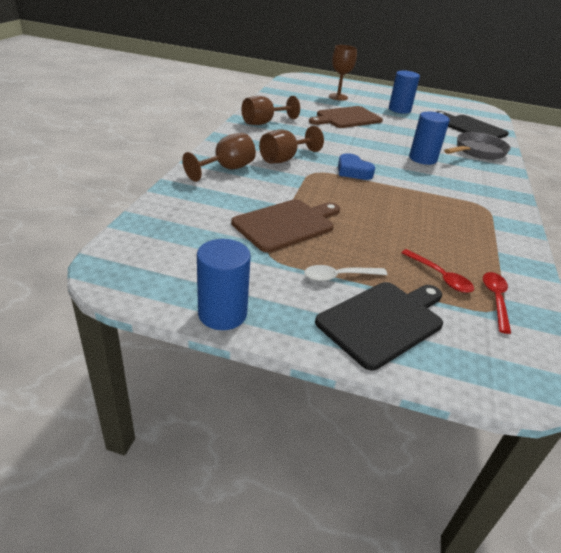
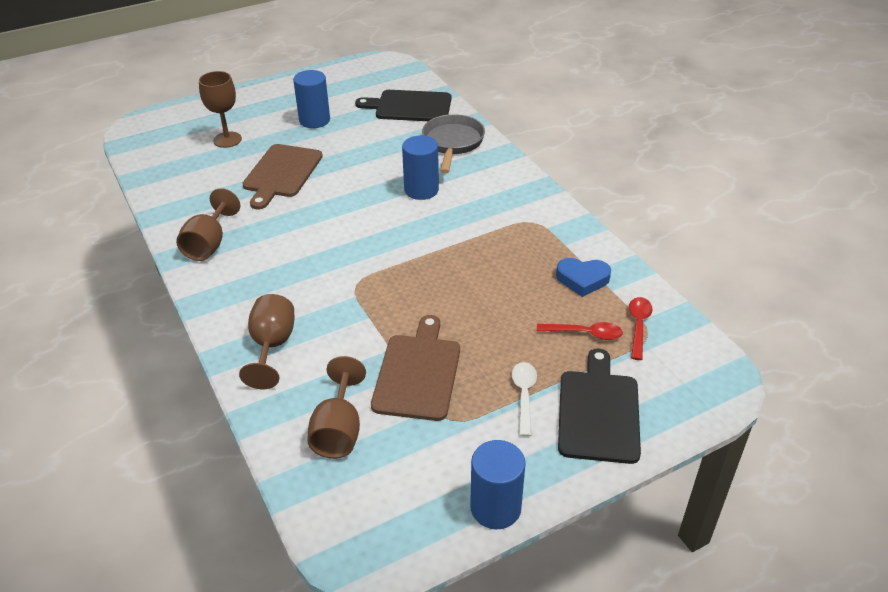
camera: 40 degrees left, 5 degrees up
brown goblet [259,126,324,163] -> brown goblet moved to [307,356,366,459]
white spoon [304,265,387,281] -> white spoon turned 150 degrees clockwise [512,362,537,437]
blue heart [338,153,375,180] -> blue heart moved to [556,258,611,297]
red spoon [483,272,511,334] -> red spoon turned 45 degrees clockwise [629,297,653,360]

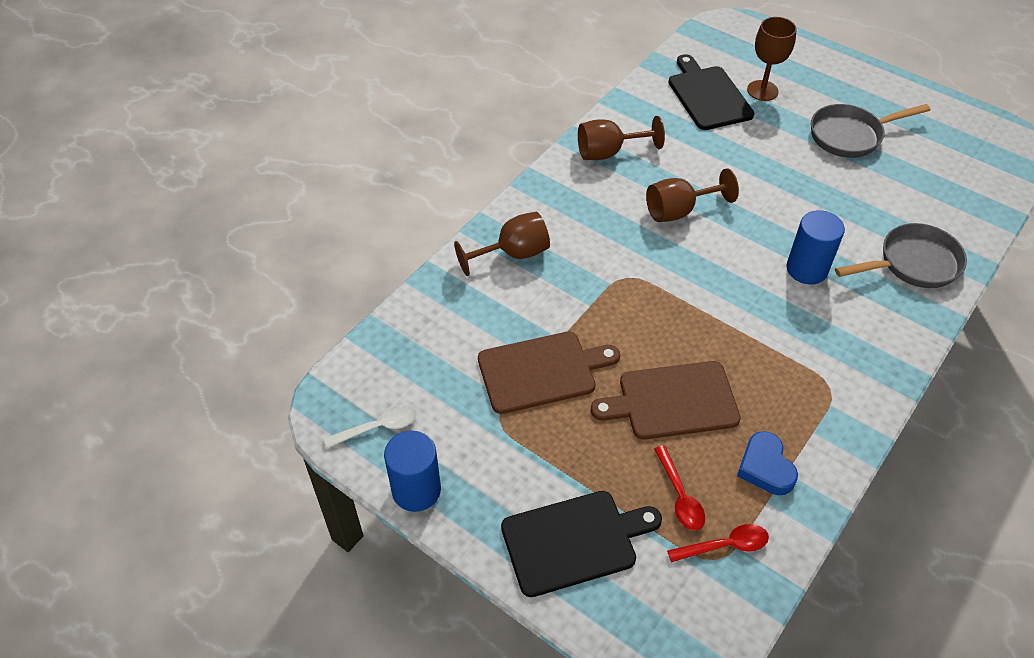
camera: 65 degrees right, 10 degrees up
brown cutting board [242,144,323,209] -> brown cutting board moved to [591,361,741,440]
blue cylinder [293,70,330,128] -> grey pan [811,104,930,158]
brown goblet [307,356,366,459] -> brown goblet moved to [646,168,739,222]
black cutting board [355,90,452,121] -> black cutting board moved to [668,54,754,130]
white spoon [512,362,537,437] -> white spoon moved to [324,405,417,448]

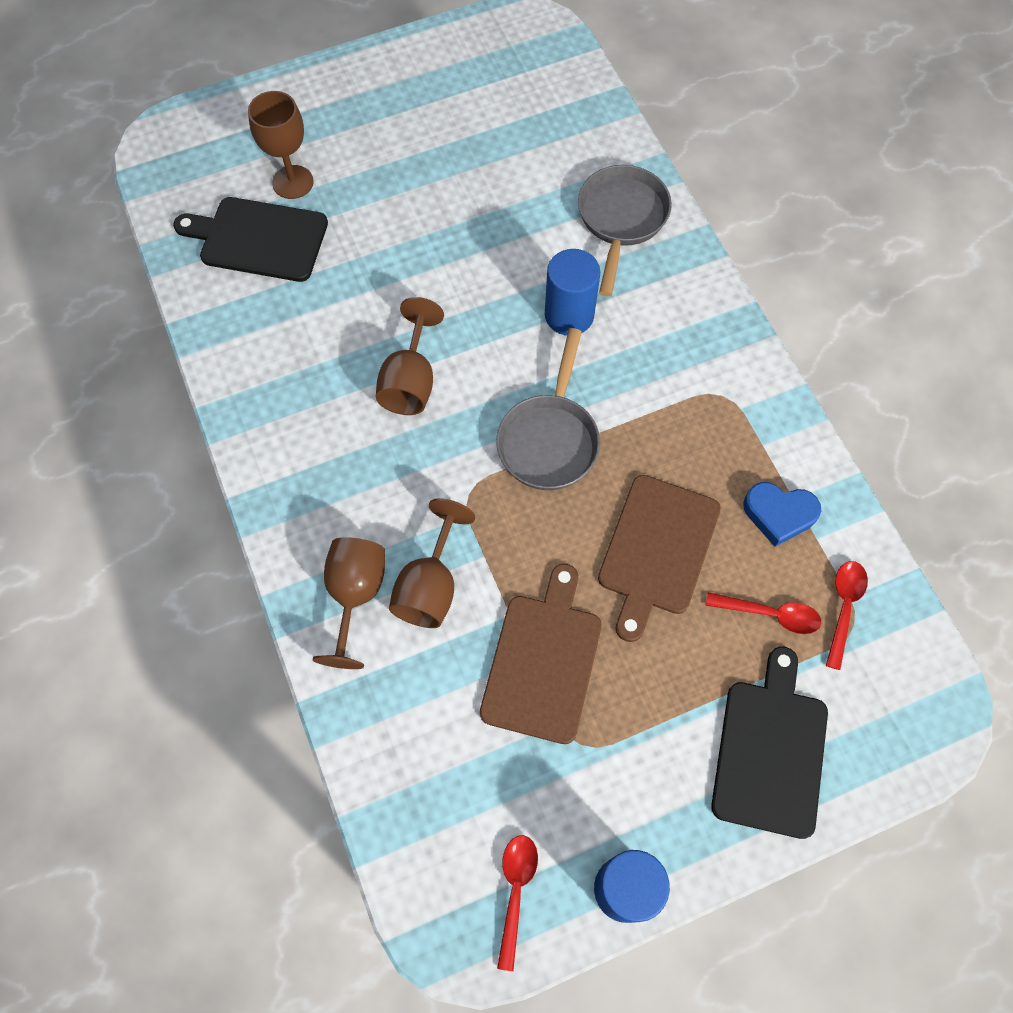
camera: 60 degrees left, 15 degrees up
white spoon [324,405,417,448] -> red spoon [497,835,538,971]
brown goblet [578,116,665,160] -> brown goblet moved to [389,498,475,628]
grey pan [811,104,930,158] -> grey pan moved to [496,328,600,490]

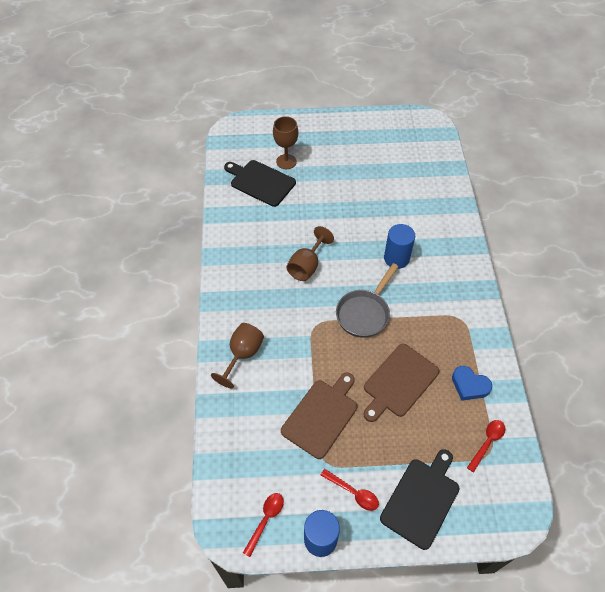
camera: 20 degrees right, 10 degrees down
brown goblet [389,498,475,628] -> none
grey pan [578,165,672,296] -> none
red spoon [706,592,821,634] -> red spoon moved to [321,469,379,511]

